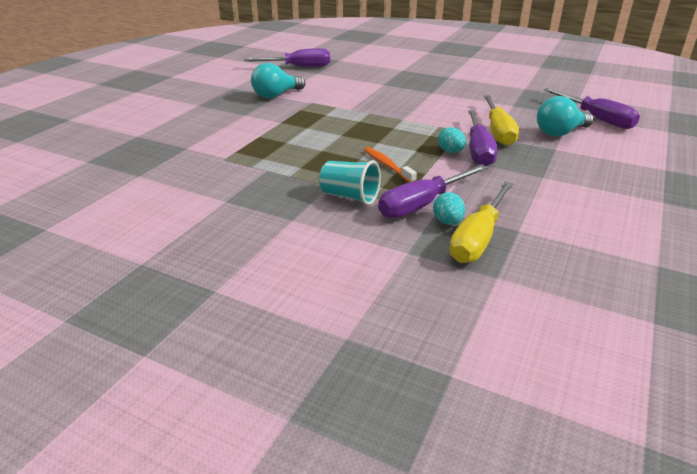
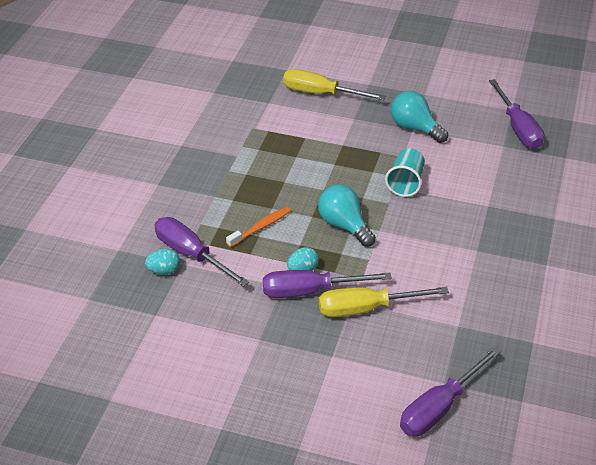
camera: 80 degrees right, 10 degrees up
turquoise cup [319,160,381,205] -> turquoise cup moved to [385,149,425,197]
yellow screwdriver [449,181,513,263] -> yellow screwdriver moved to [283,69,386,100]
turquoise light bulb [537,96,594,137] -> turquoise light bulb moved to [318,184,376,247]

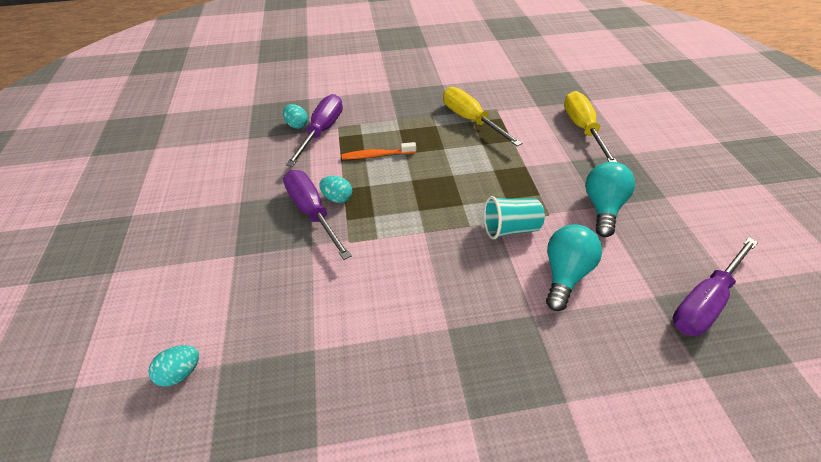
camera: 65 degrees right, 5 degrees up
orange toothbrush [226,207,291,247] -> orange toothbrush turned 150 degrees clockwise [342,142,416,160]
turquoise light bulb [318,184,376,247] -> turquoise light bulb moved to [546,224,602,311]
yellow screwdriver [319,287,449,317] -> yellow screwdriver moved to [443,87,522,146]
purple screwdriver [400,347,501,436] -> turquoise egg [149,345,199,387]

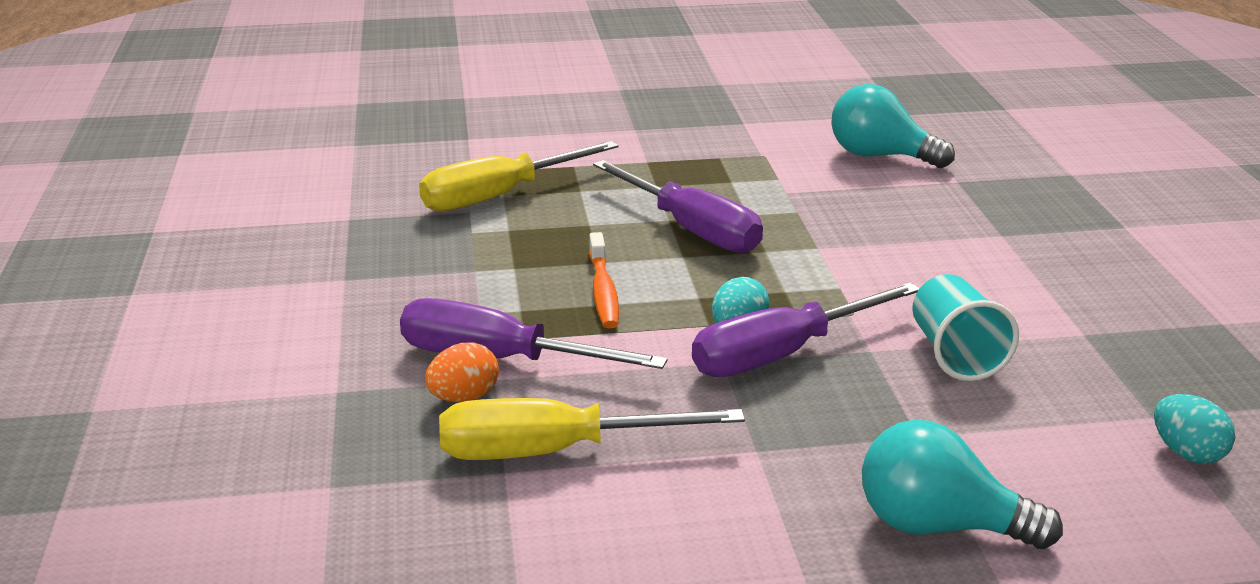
camera: 90 degrees left, 20 degrees down
turquoise egg [283,104,308,129] -> orange egg [425,342,499,402]
turquoise cup [484,196,545,239] -> turquoise cup moved to [912,274,1019,381]
yellow screwdriver [564,91,617,162] -> yellow screwdriver moved to [439,398,745,460]
turquoise light bulb [585,162,635,237] -> turquoise light bulb moved to [862,420,1063,549]
purple screwdriver [672,237,758,336] -> purple screwdriver moved to [593,160,763,253]

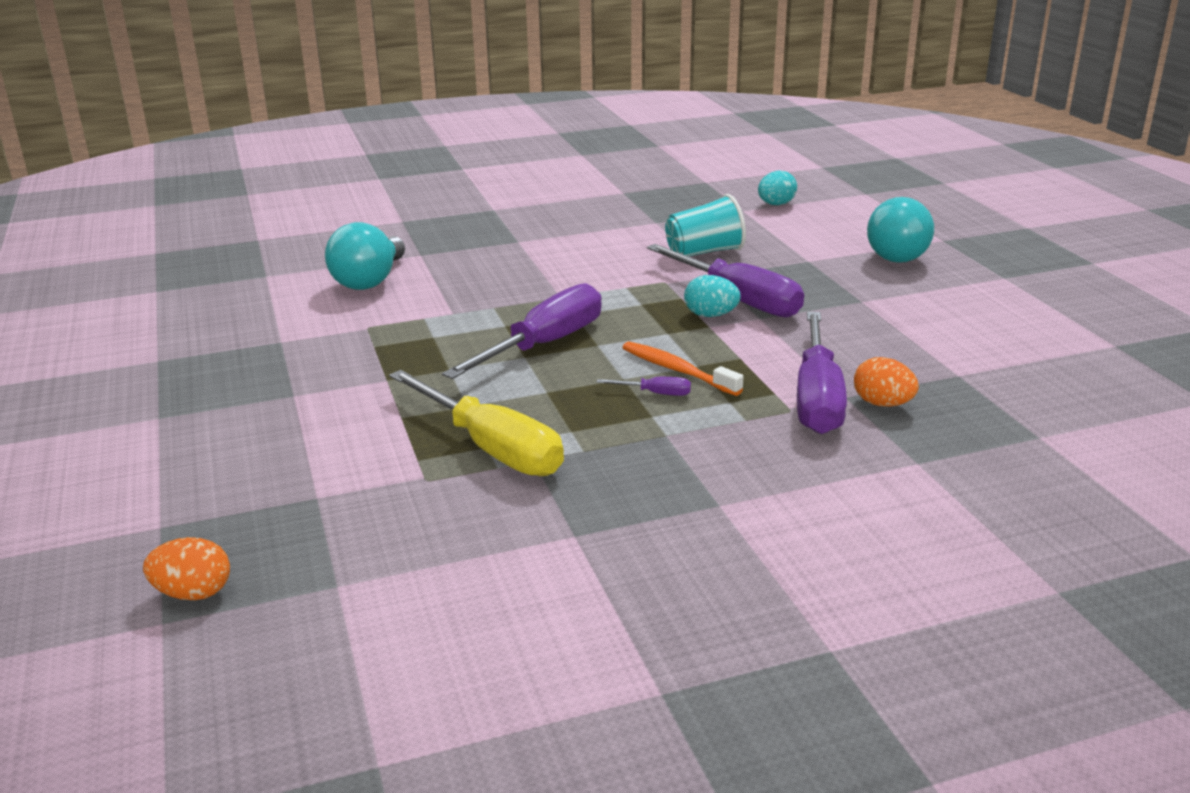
camera: 100 degrees left, 0 degrees up
yellow screwdriver [439,398,745,460] -> none
orange toothbrush [589,232,619,328] -> orange toothbrush turned 120 degrees counterclockwise [622,341,744,396]
none -> orange egg [143,537,230,600]
none -> purple screwdriver [597,377,691,396]

